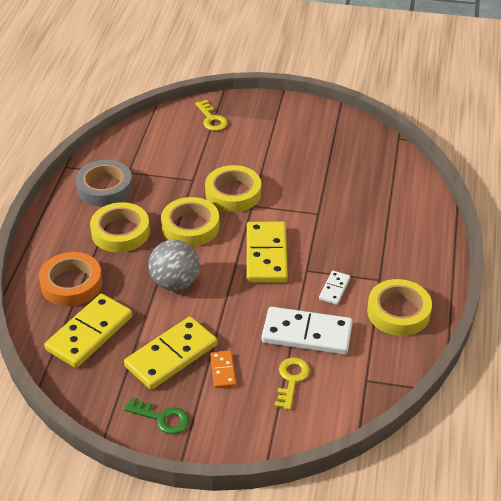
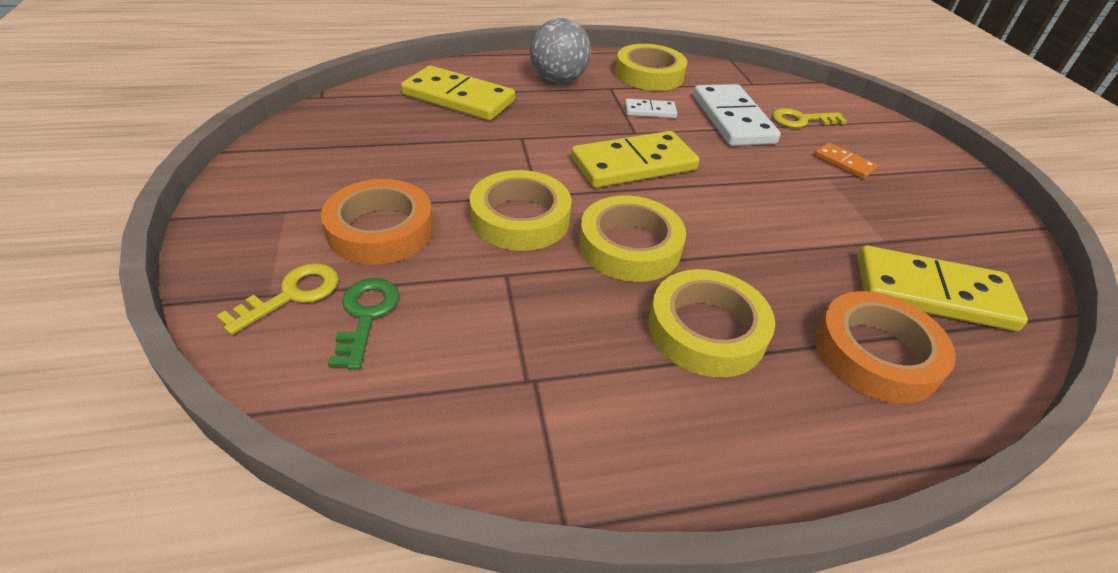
camera: 115 degrees left, 0 degrees up
grey tape [75,160,133,206] -> none
yellow domino [124,317,217,390] -> yellow domino moved to [401,66,515,121]
green key [124,397,189,434] -> green key moved to [328,278,400,370]
grey ball [148,240,200,291] -> grey ball moved to [530,18,591,84]
orange domino [210,351,236,388] -> orange domino turned 75 degrees clockwise [814,143,878,179]
none -> orange tape [321,179,433,265]

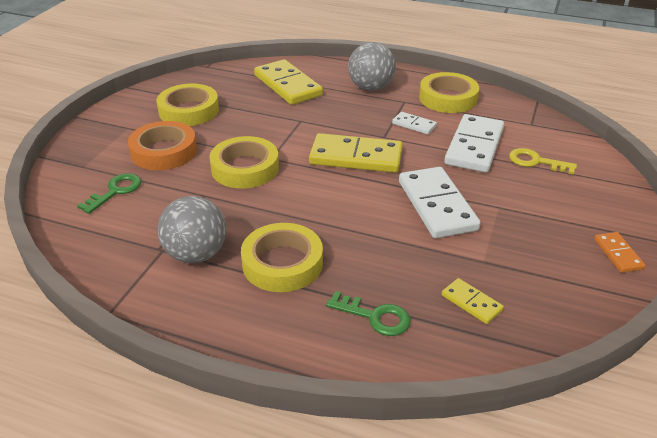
camera: 35 degrees right, 5 degrees down
yellow key [216,263,339,335] -> none
yellow tape [579,196,686,282] -> yellow tape moved to [156,84,219,126]
orange domino [814,143,878,179] -> orange domino moved to [594,232,645,273]
orange tape [815,291,956,404] -> green key [326,291,411,336]
yellow domino [857,246,1028,331] -> yellow domino [442,278,504,324], size x0.49
none -> grey ball [158,196,226,263]
none -> white domino [399,167,481,238]

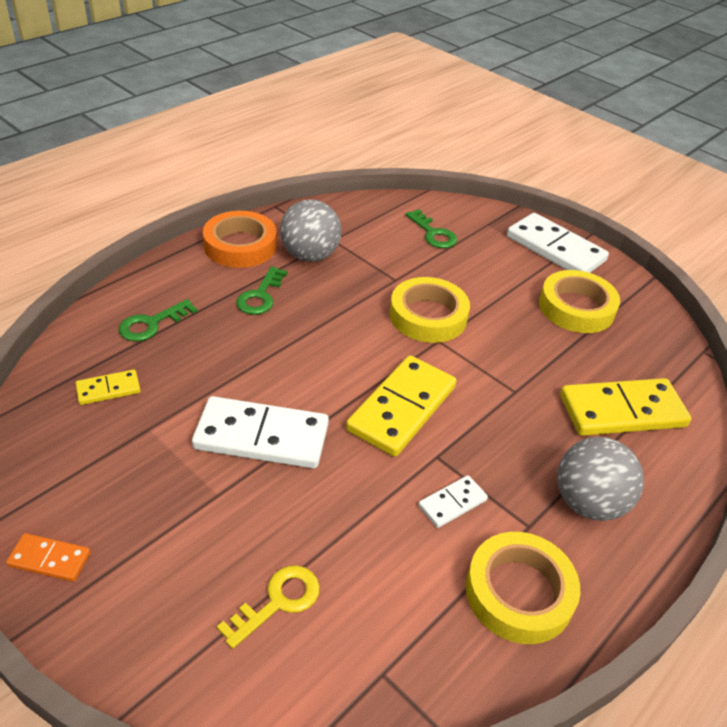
camera: 110 degrees right, 5 degrees up
orange tape [128,121,197,170] -> orange tape moved to [203,211,277,268]
yellow tape [241,223,323,292] -> green key [236,266,287,315]
white domino [444,114,504,173] -> white domino moved to [507,213,609,273]

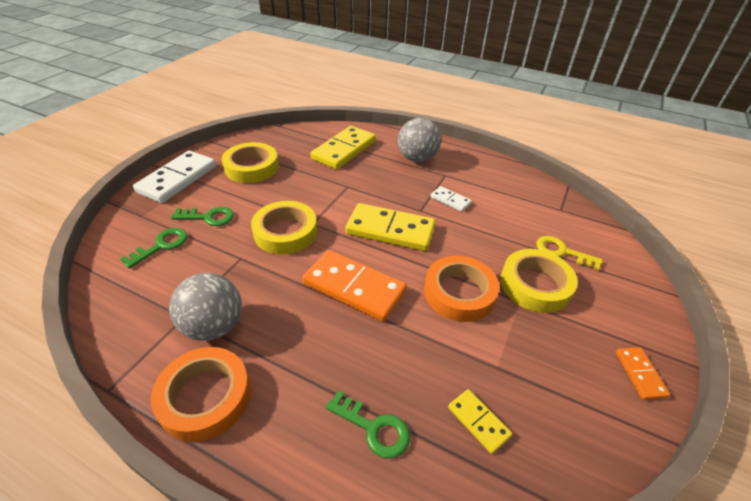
camera: 105 degrees left, 0 degrees up
white domino [192,396,329,469] -> orange tape [424,256,499,322]
green key [236,266,287,315] -> green key moved to [171,207,234,226]
yellow tape [466,532,580,644] -> yellow tape moved to [500,249,578,313]
yellow domino [560,378,692,436] -> yellow domino turned 60 degrees clockwise [311,126,376,169]
none -> orange domino [302,250,407,322]

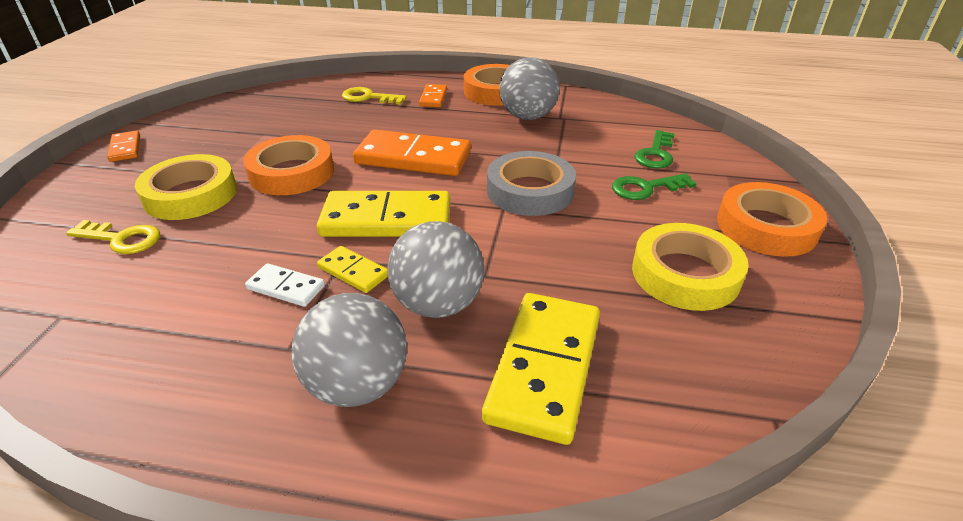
camera: 165 degrees right, 5 degrees down
white domino [133,151,216,203] -> orange tape [717,182,827,257]
yellow tape [251,201,317,254] -> grey tape [487,151,576,216]
green key [326,390,410,459] -> yellow key [342,87,407,105]
yellow domino [448,389,512,454] -> yellow domino moved to [317,246,388,293]
none -> grey ball [387,221,484,318]
none -> orange domino [419,84,447,107]

